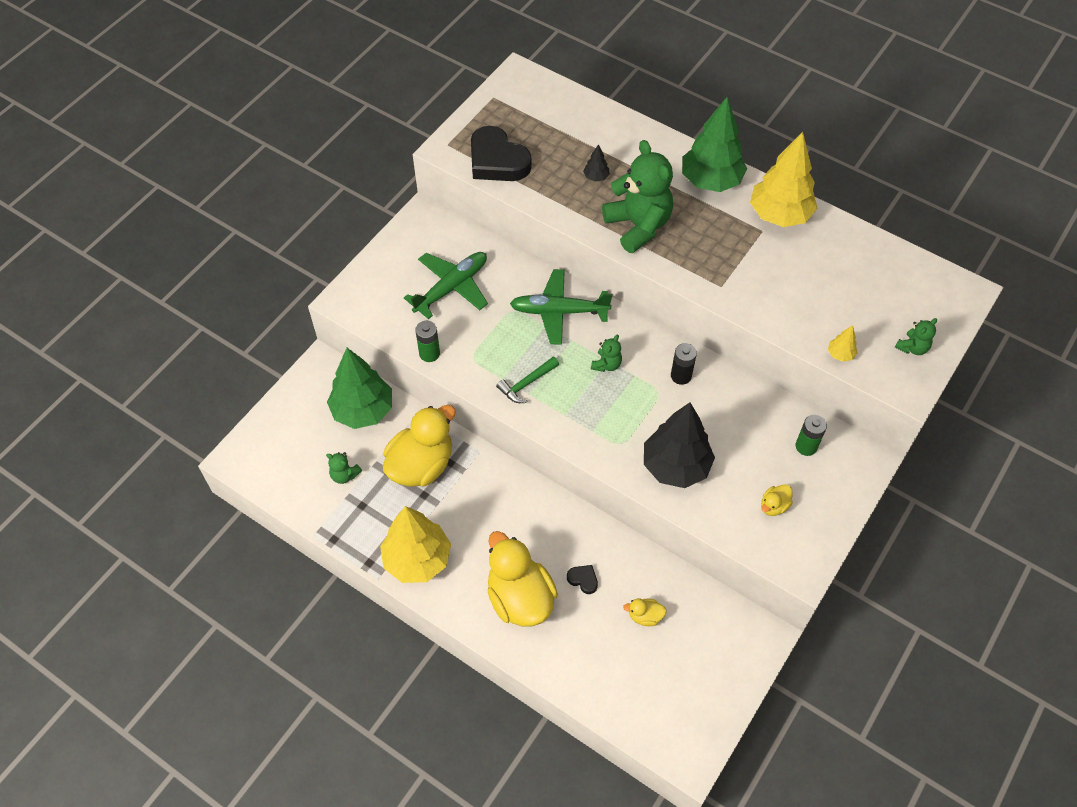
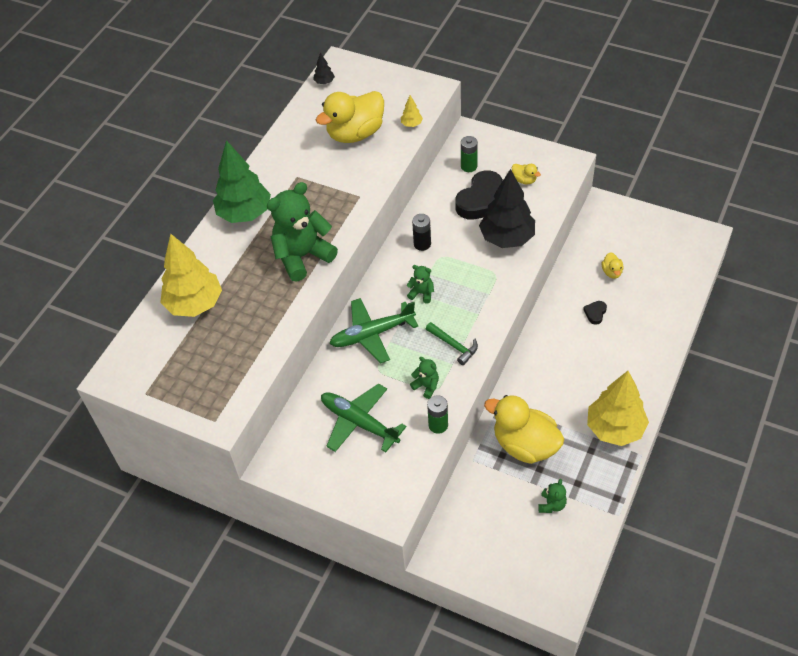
camera: 95 degrees left, 5 degrees down
green tree [327,348,392,429] -> none
black heart [471,126,531,181] -> black heart moved to [455,170,503,219]
yellow duck [487,531,558,626] -> yellow duck moved to [316,91,384,143]
green plane [510,269,612,345] -> green plane turned 75 degrees clockwise [329,298,418,364]
black tree [583,144,610,182] -> black tree moved to [313,53,335,84]
yellow tree [750,132,817,227] -> yellow tree moved to [160,234,222,317]
green teddy bear [895,318,937,355] -> green teddy bear moved to [410,357,439,399]

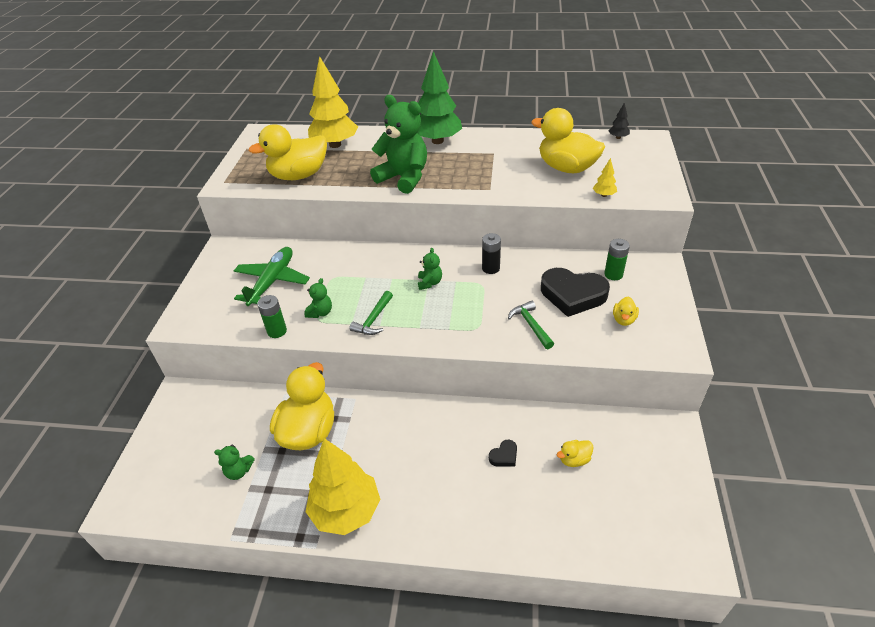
camera: 70 degrees right, 10 degrees down
green plane [329,298,418,364] -> none
black tree [479,169,535,248] -> green hammer [508,301,554,349]
black heart [583,301,607,325] -> black heart turned 135 degrees clockwise [489,440,517,467]
none -> yellow duck [249,124,327,180]

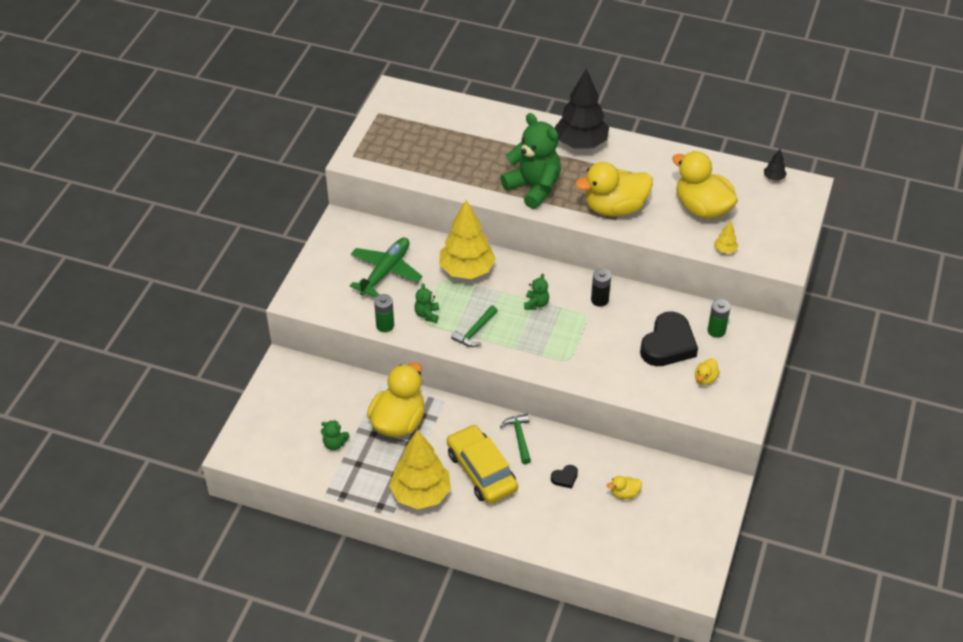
camera: 10 degrees right, 5 degrees up
yellow duck [249,124,327,180] -> yellow duck moved to [575,162,653,217]
green teddy bear [304,278,332,318] -> green teddy bear turned 150 degrees clockwise [414,283,439,323]
yellow tree [308,56,358,148] -> yellow tree moved to [439,200,496,279]
green tree [418,51,462,144] -> black tree [554,68,609,149]
green hammer [508,301,554,349] -> green hammer moved to [500,414,531,464]
black heart [541,268,610,317] -> black heart turned 90 degrees counterclockwise [640,312,698,366]
none -> yellow car [447,424,518,504]

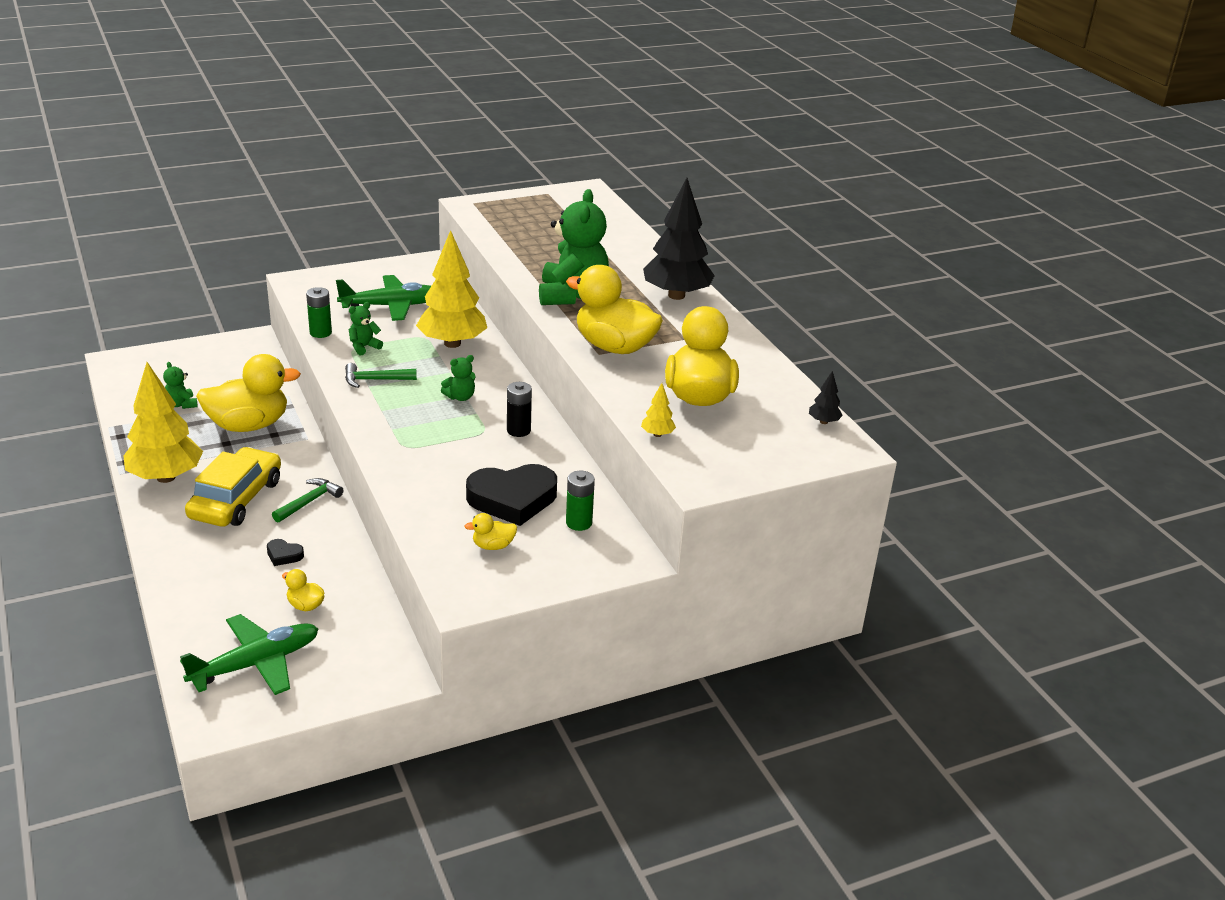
camera: 45 degrees right, 15 degrees down
none -> green plane [180,614,319,695]

